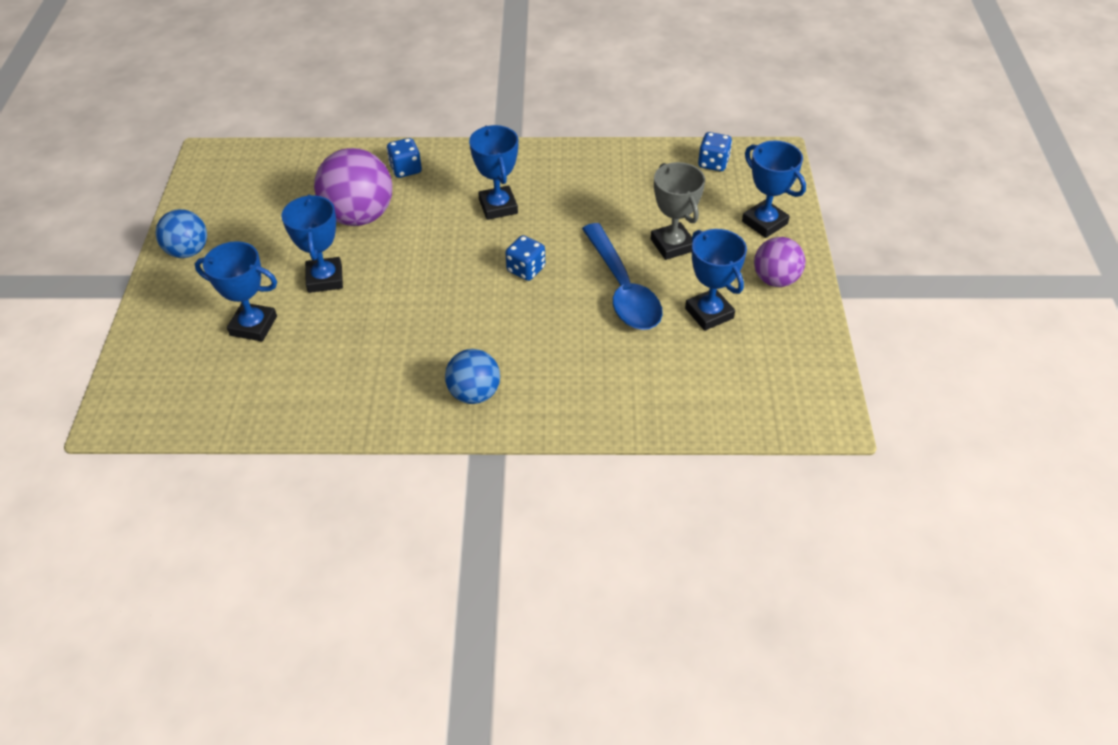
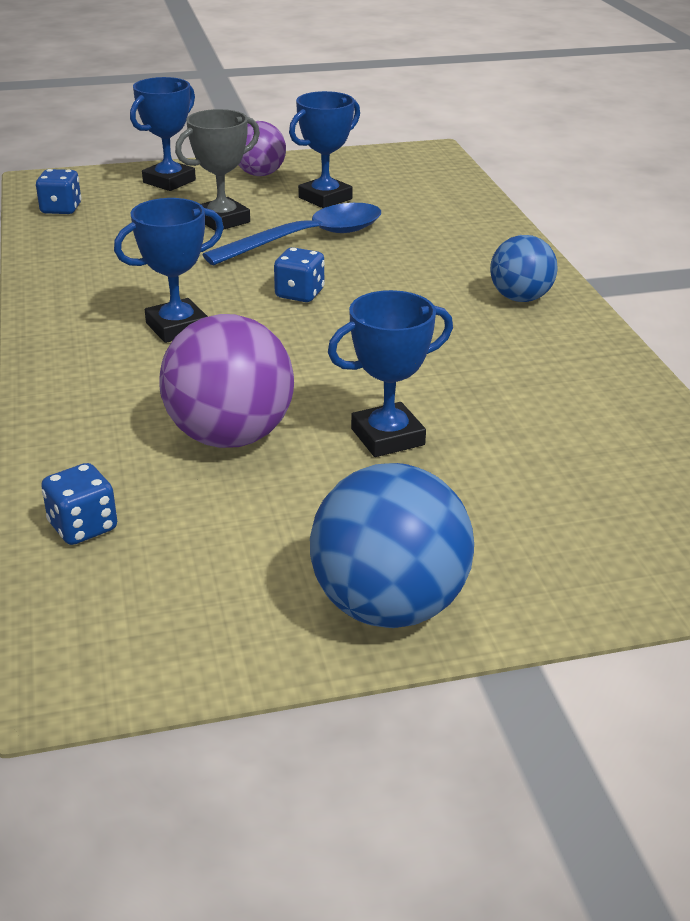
camera: 105 degrees left, 15 degrees down
blue ball [156,209,207,258] -> blue ball [310,463,474,628], size x1.61
blue trophy [195,241,277,341] -> none
blue dice [387,138,422,178] -> blue dice moved to [41,463,117,545]

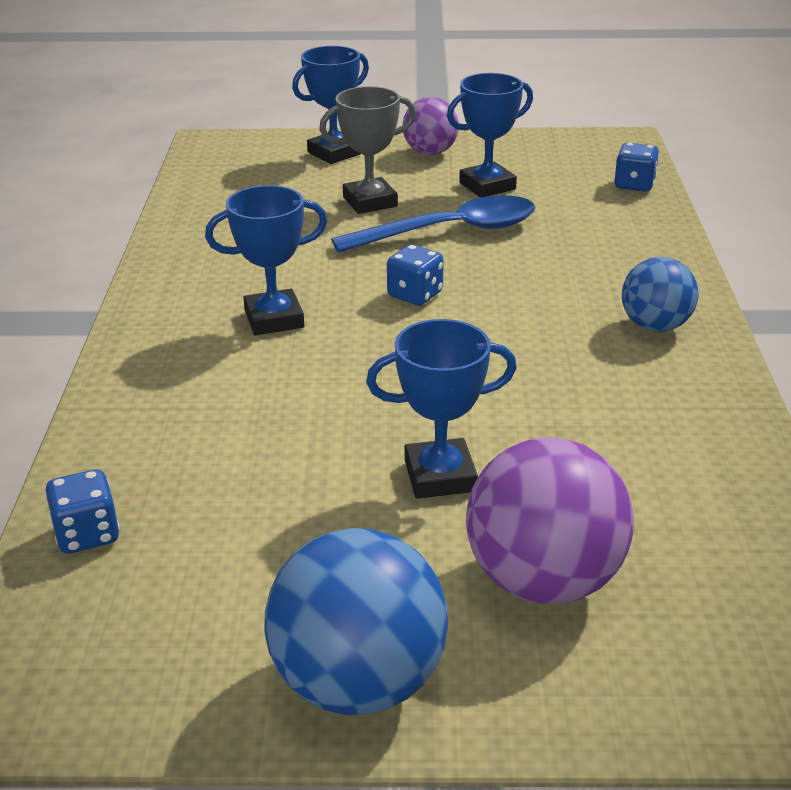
camera: 15 degrees right, 0 degrees up
blue dice [36,169,82,214] -> blue dice moved to [614,143,659,192]
purple ball [159,314,294,448] -> purple ball moved to [466,437,634,604]

